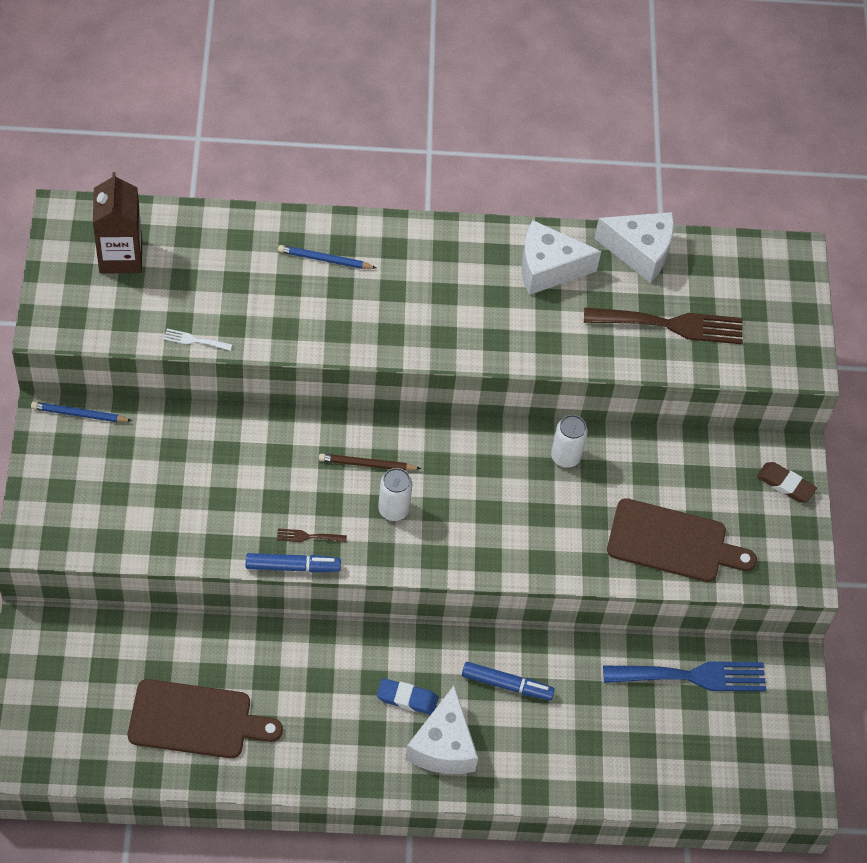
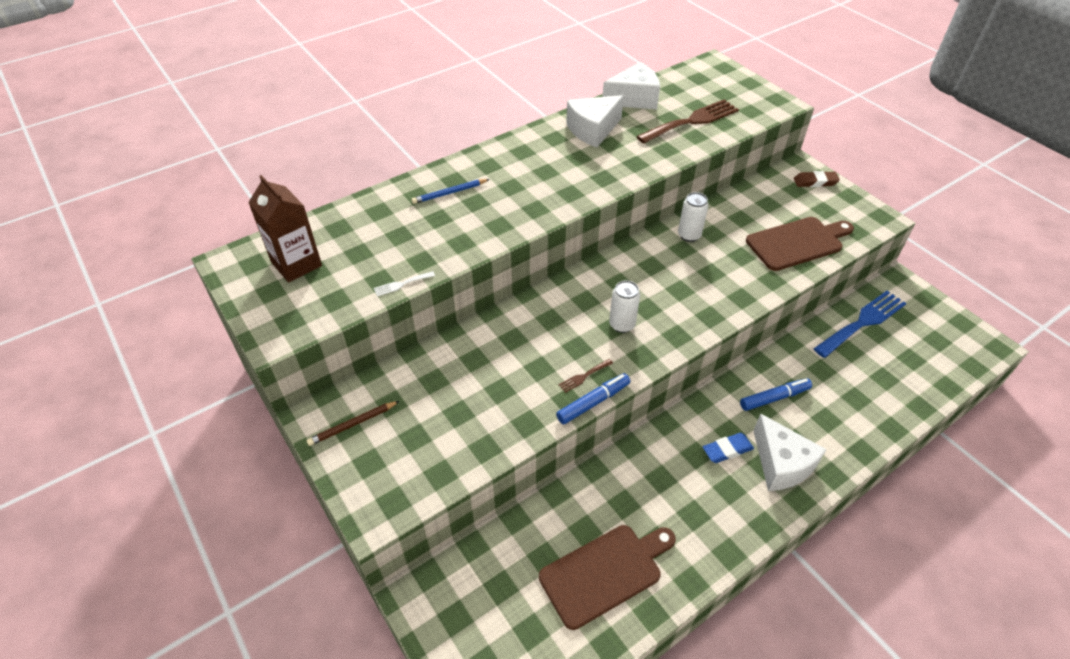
camera: 30 degrees left, 10 degrees down
blue pencil [31,402,132,422] -> none
brown pencil [319,454,421,471] -> brown pencil moved to [306,401,399,446]

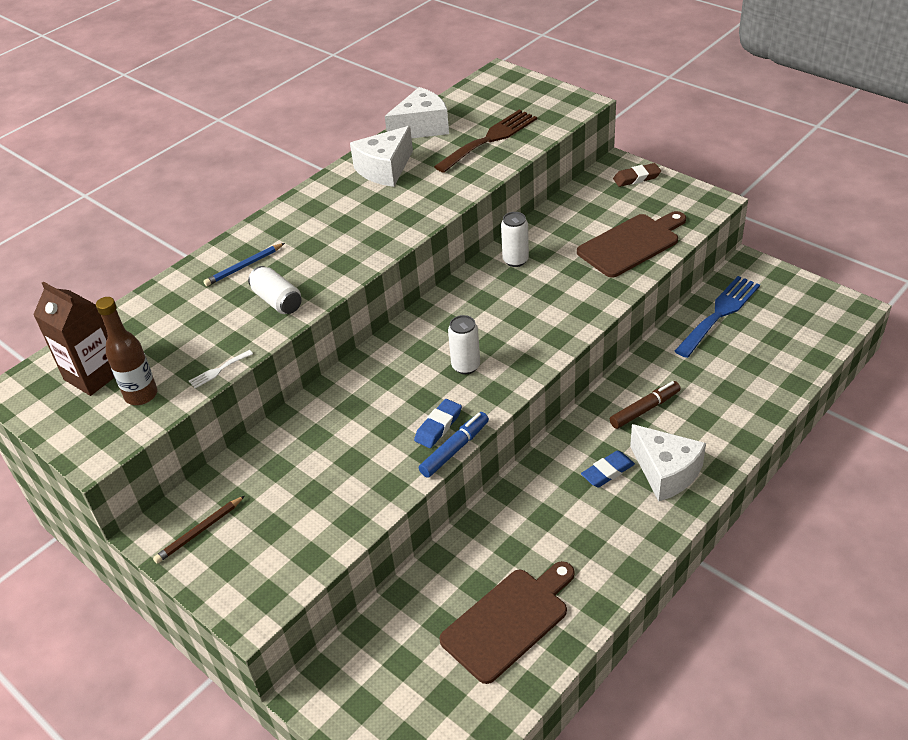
camera: 10 degrees left, 5 degrees down
brown fork [559,359,613,393] -> blue eraser [414,399,462,448]
blue marker [740,378,812,411] -> brown marker [610,381,681,429]
none -> brown bottle [96,297,157,405]
none -> white can [248,266,302,314]

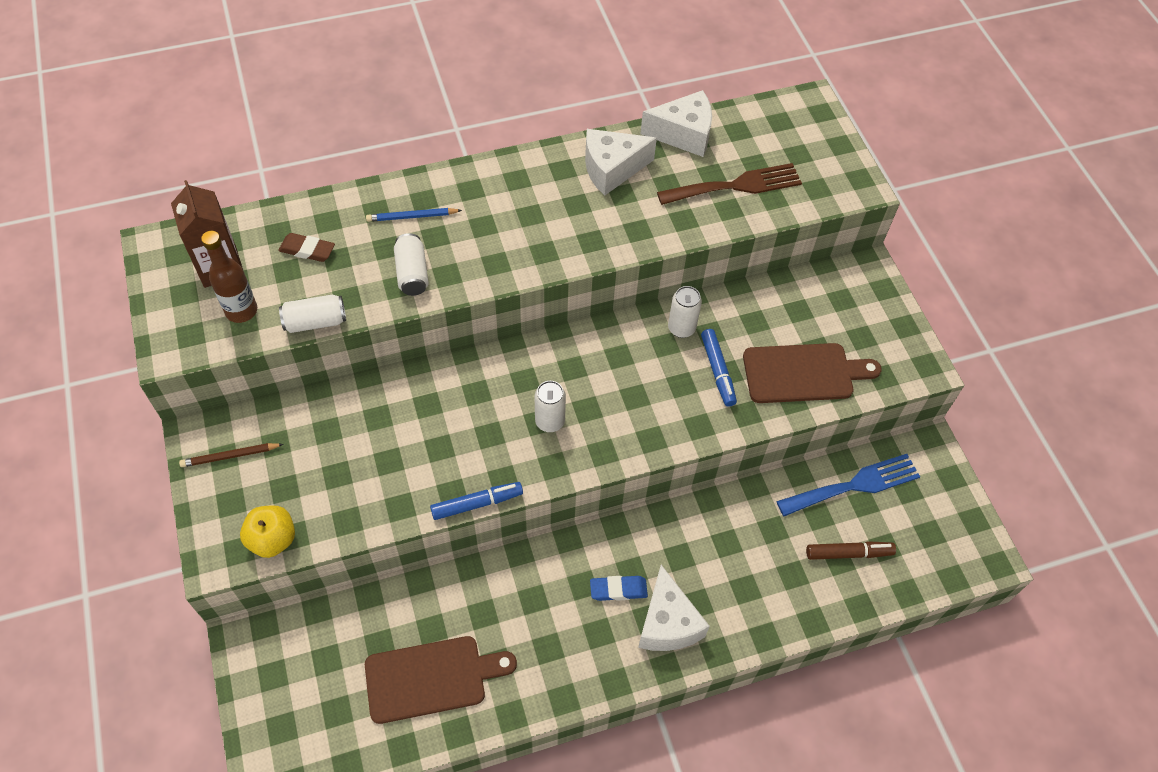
camera: 25 degrees right, 15 degrees up
white fork [189,350,253,388] -> white can [279,294,346,333]
blue eraser [414,399,462,448] -> none
brown marker [610,381,681,429] -> brown marker moved to [806,541,896,560]
brown eraser [613,163,661,187] -> brown eraser moved to [278,233,335,262]
none -> yellow apple [240,505,295,558]
none -> blue marker [701,329,737,407]

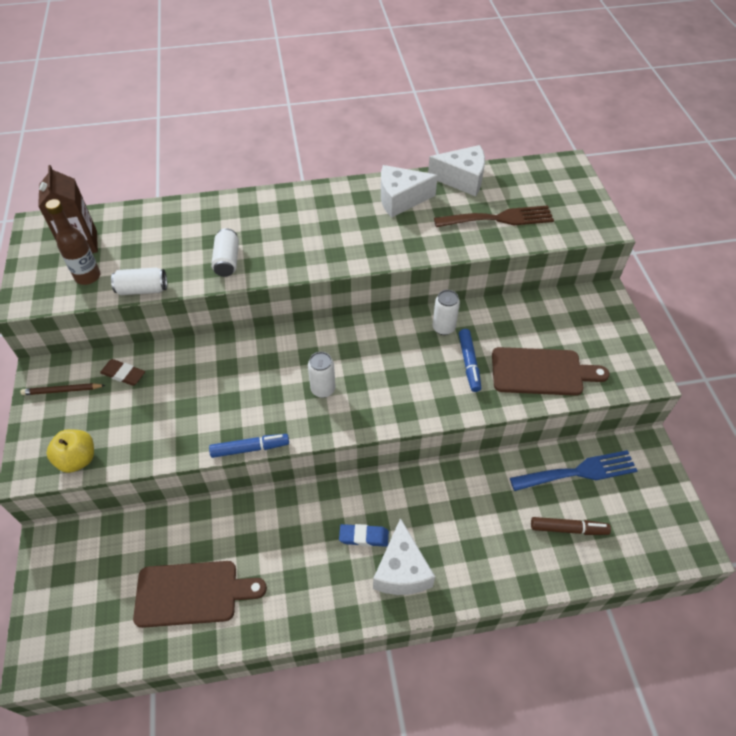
camera: 10 degrees right, 5 degrees down
brown eraser [278,233,335,262] -> brown eraser moved to [100,359,145,386]
blue pencil [366,208,462,222] -> none

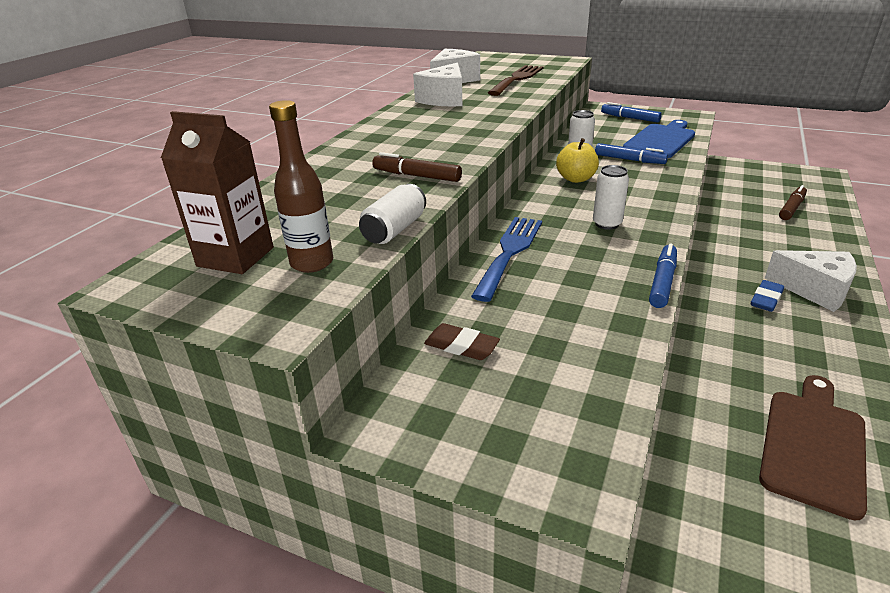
camera: 55 degrees left, 20 degrees down
brown pencil [20,383,106,395] -> none
yellow apple [47,429,94,473] -> yellow apple moved to [556,138,599,183]
brown eraser [100,359,145,386] -> brown eraser turned 60 degrees clockwise [424,323,500,360]
white can [211,228,239,277] -> brown marker [372,152,462,182]
brown cutting board [492,347,610,396] -> blue cutting board [623,120,695,158]
blue fork [510,450,637,491] -> blue fork moved to [471,217,542,302]
none -> blue marker [601,102,662,123]

